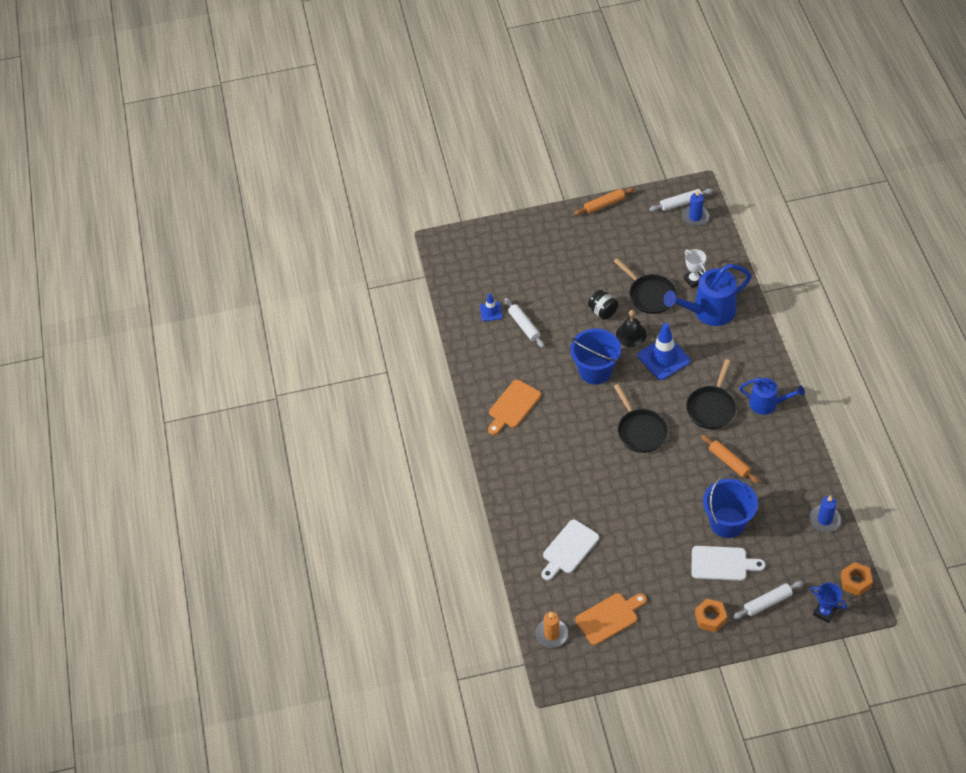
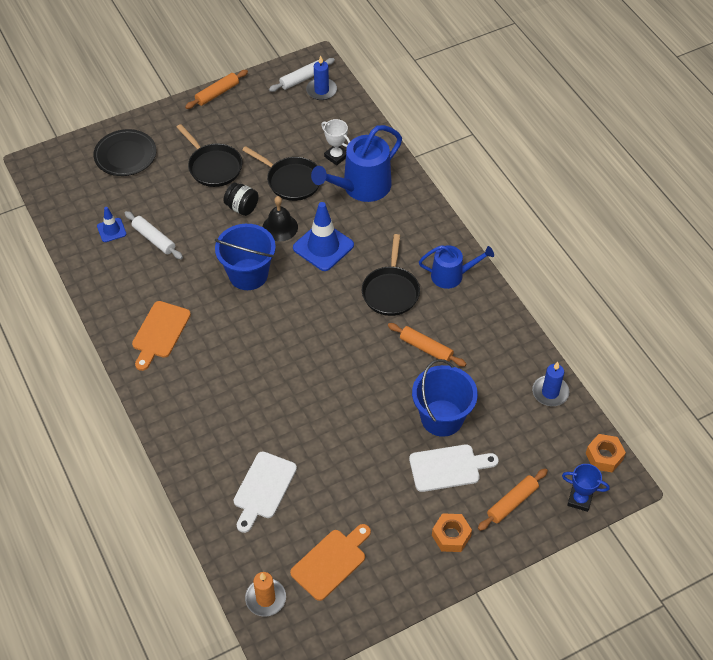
camera: 20 degrees left, 0 degrees up
black pan [614,384,668,453] -> black pan moved to [176,124,243,187]
white rolling pin [733,581,803,619] -> orange rolling pin [478,468,548,531]
none -> black plate [94,129,156,176]

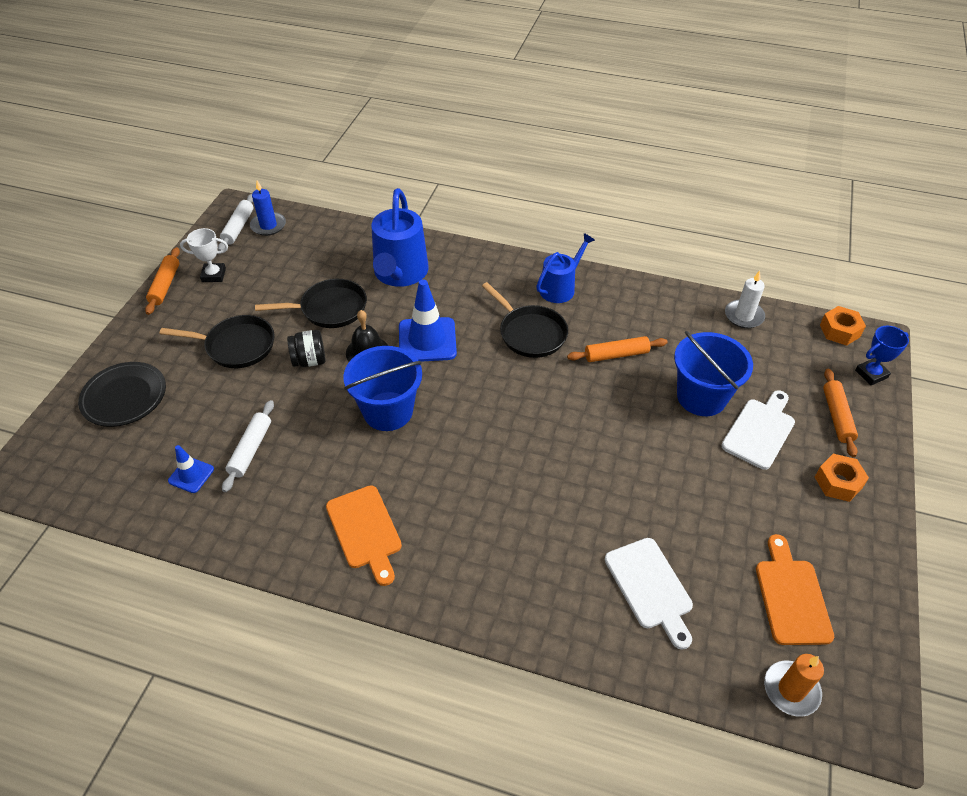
camera: 45 degrees left, 5 degrees down
white rolling pin [125,211,183,259] -> white rolling pin turned 75 degrees counterclockwise [222,400,274,492]
white trophy [321,119,350,166] -> white trophy moved to [180,228,228,282]
blue candle [532,362,569,406] -> white candle [725,270,765,328]

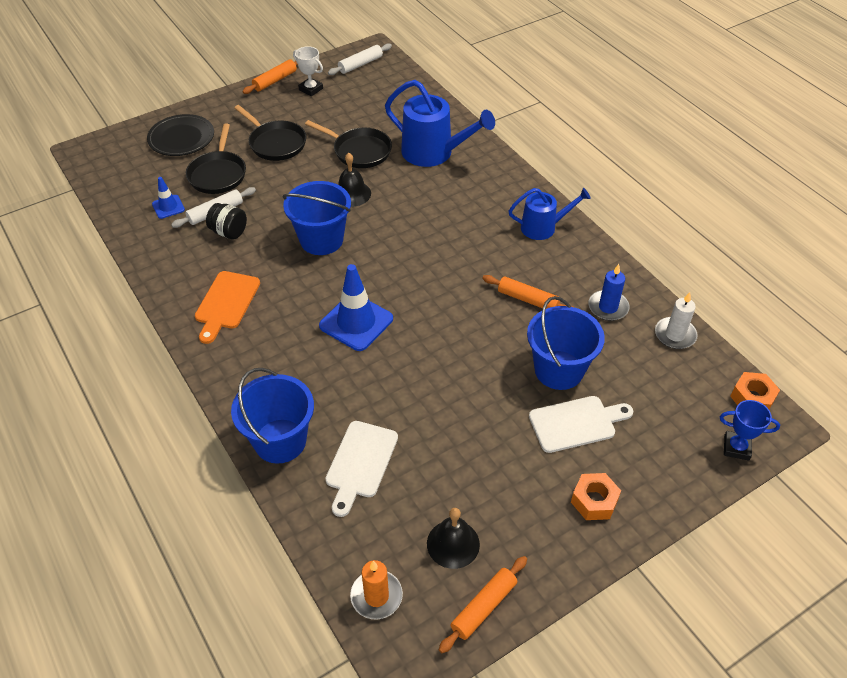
camera: 40 degrees right, 0 degrees up
blue candle [250,180,286,236] -> blue candle moved to [588,264,630,321]
black jar [287,330,326,367] -> black jar moved to [206,203,247,240]
blue watering can [371,188,429,287] -> blue watering can turned 105 degrees counterclockwise [385,80,495,167]
blue traffic cone [399,279,457,362] -> blue traffic cone moved to [319,264,393,351]
black pan [482,282,568,358] -> black pan moved to [186,123,246,194]
orange cutting board [756,534,834,645] -> black bell [427,508,480,569]
orange rolling pin [823,369,858,457] -> orange rolling pin moved to [439,556,527,653]
none -> blue bucket [231,368,314,464]

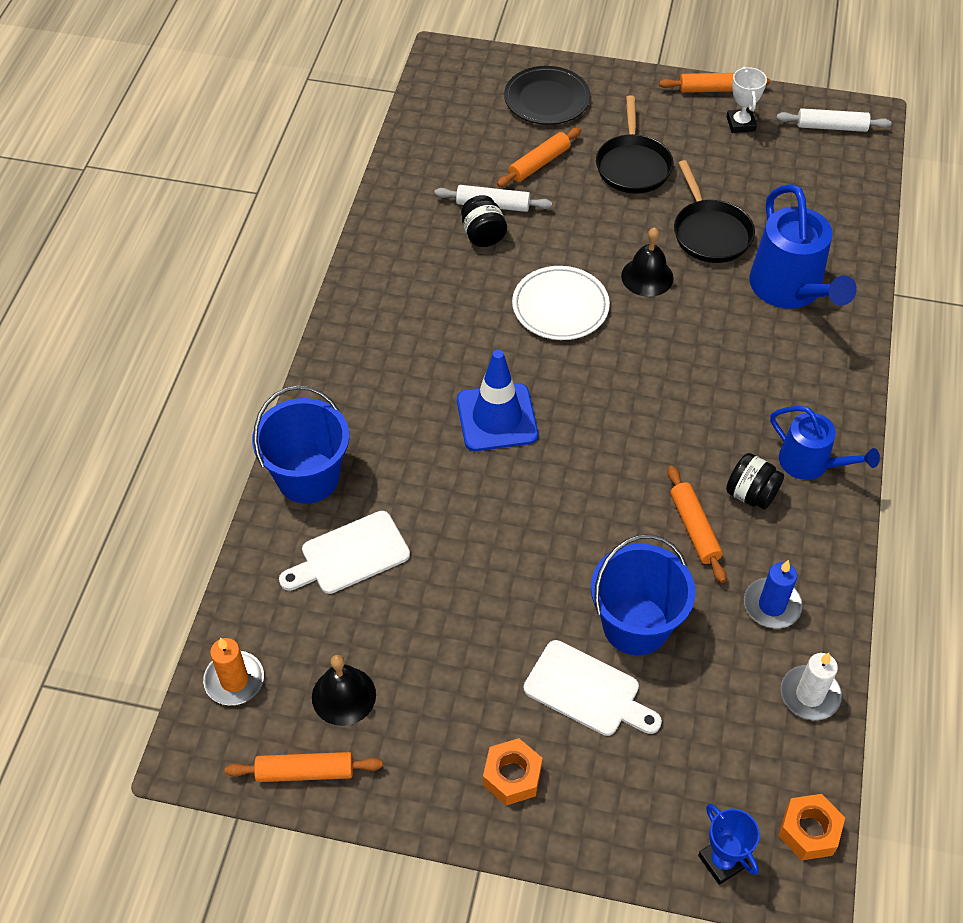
camera: 45 degrees right, 5 degrees up
blue traffic cone [152,177,185,219] -> none
black pan [186,123,246,194] -> orange rolling pin [497,127,581,187]
orange cutting board [195,271,260,344] -> none
blue bucket [283,181,351,255] -> white plate [512,266,610,340]
none -> black jar [726,453,784,510]

